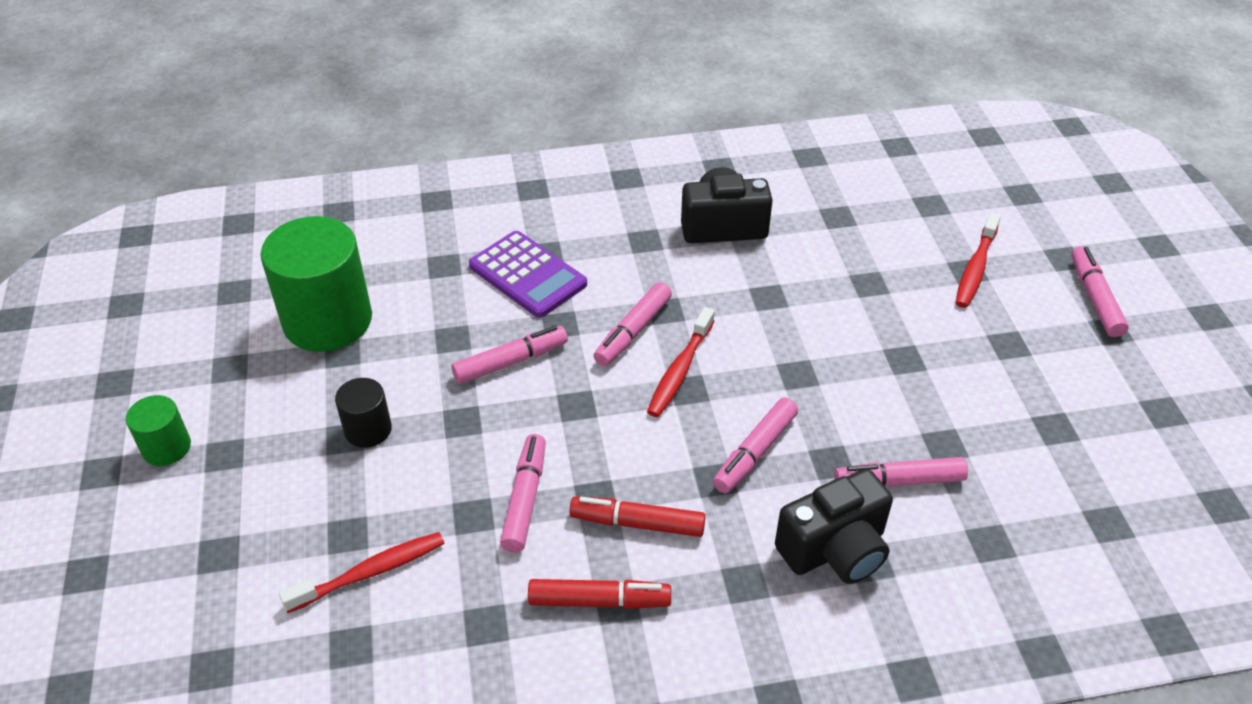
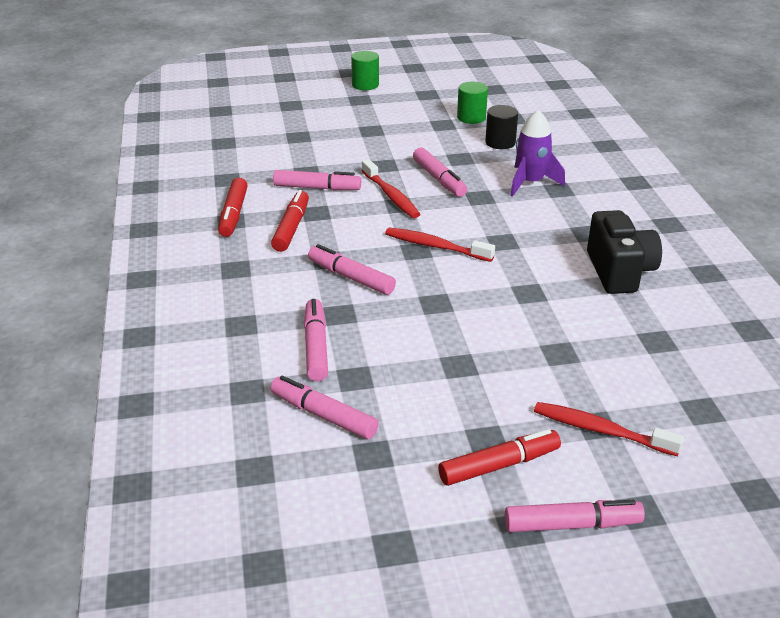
camera: 90 degrees right, 10 degrees down
green cylinder [261,216,372,352] -> green cylinder [457,82,488,124], size x0.49
red toothbrush [279,532,445,613] -> red toothbrush moved to [362,159,420,218]
black cylinder [335,378,392,448] -> black cylinder moved to [485,105,518,149]
purple calculator [469,231,587,318] -> purple rocket [510,110,565,197]
pink marker [594,282,672,366] -> pink marker moved to [271,376,379,439]
black camera [775,469,893,584] -> none
none -> red marker [438,429,561,486]

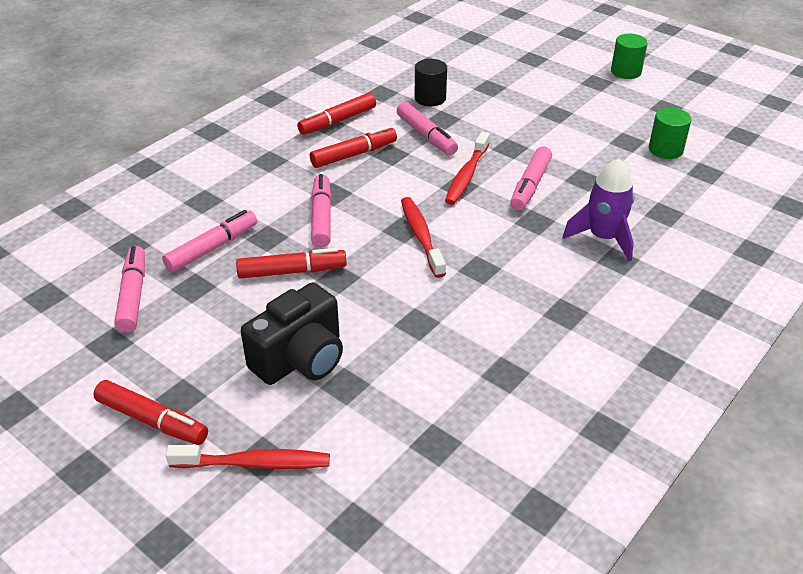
camera: 50 degrees right, 5 degrees up
black cylinder [485,105,518,149] -> black cylinder moved to [415,59,447,106]
pink marker [505,500,645,532] -> none
red toothbrush [534,402,684,456] -> red toothbrush turned 105 degrees clockwise [166,445,330,469]
black camera [587,210,662,294] -> black camera moved to [241,282,343,385]
none -> red marker [236,248,347,279]

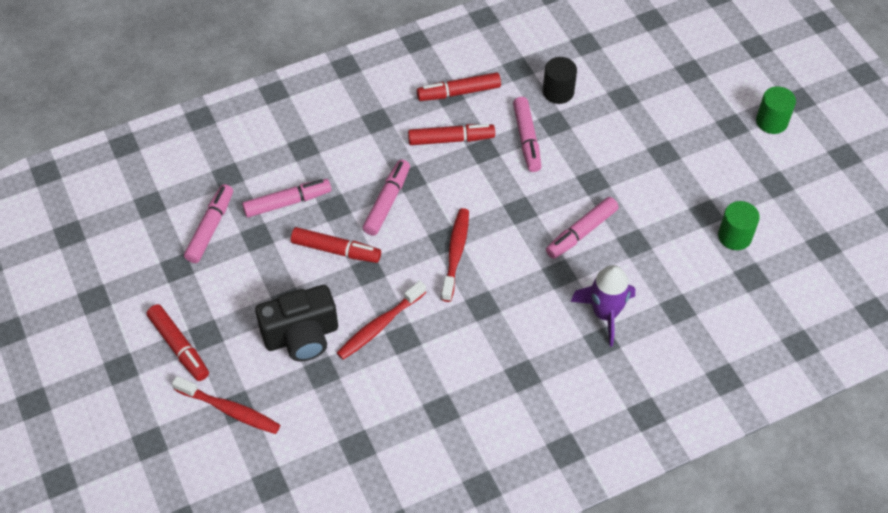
camera: 25 degrees right, 15 degrees up
red toothbrush [445,131,490,205] -> red toothbrush moved to [337,281,426,360]

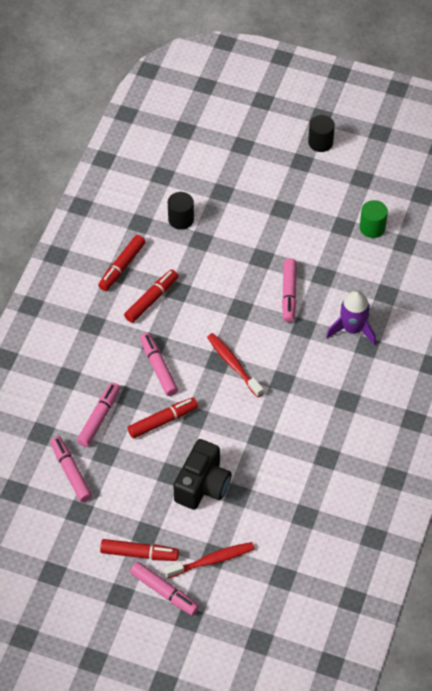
camera: 45 degrees left, 0 degrees up
red toothbrush [337,281,426,360] -> none
pink marker [513,97,541,172] -> pink marker moved to [130,562,199,615]
green cylinder [756,86,796,134] -> black cylinder [308,115,335,152]

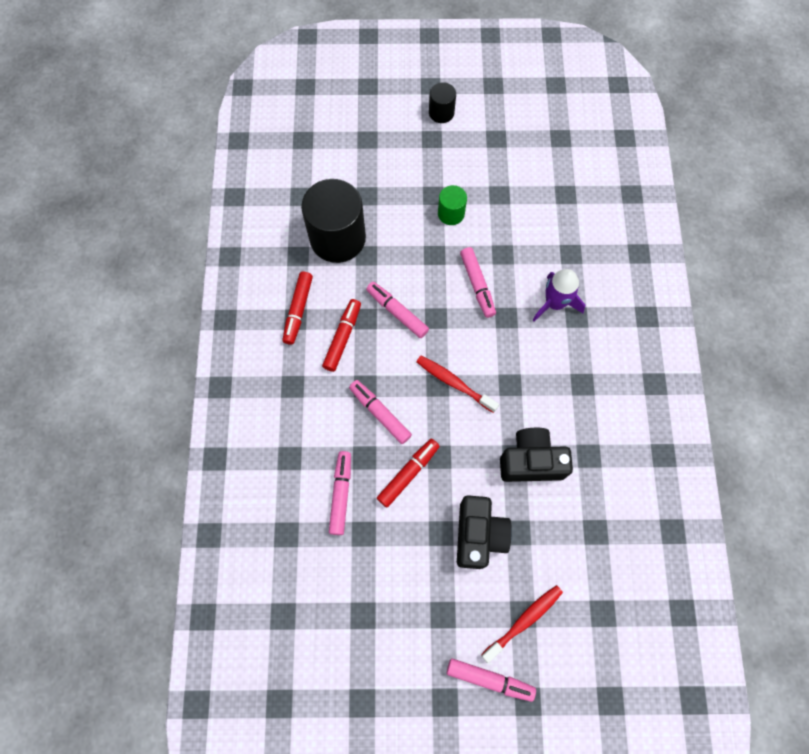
camera: 20 degrees left, 15 degrees up
pink marker [50,436,92,502] -> pink marker moved to [366,282,429,338]
red marker [100,539,179,561] -> none
black cylinder [168,192,194,230] -> black cylinder [301,179,366,263], size x2.05
green cylinder [360,200,388,238] -> green cylinder moved to [438,185,467,225]
none -> black camera [500,428,573,482]

